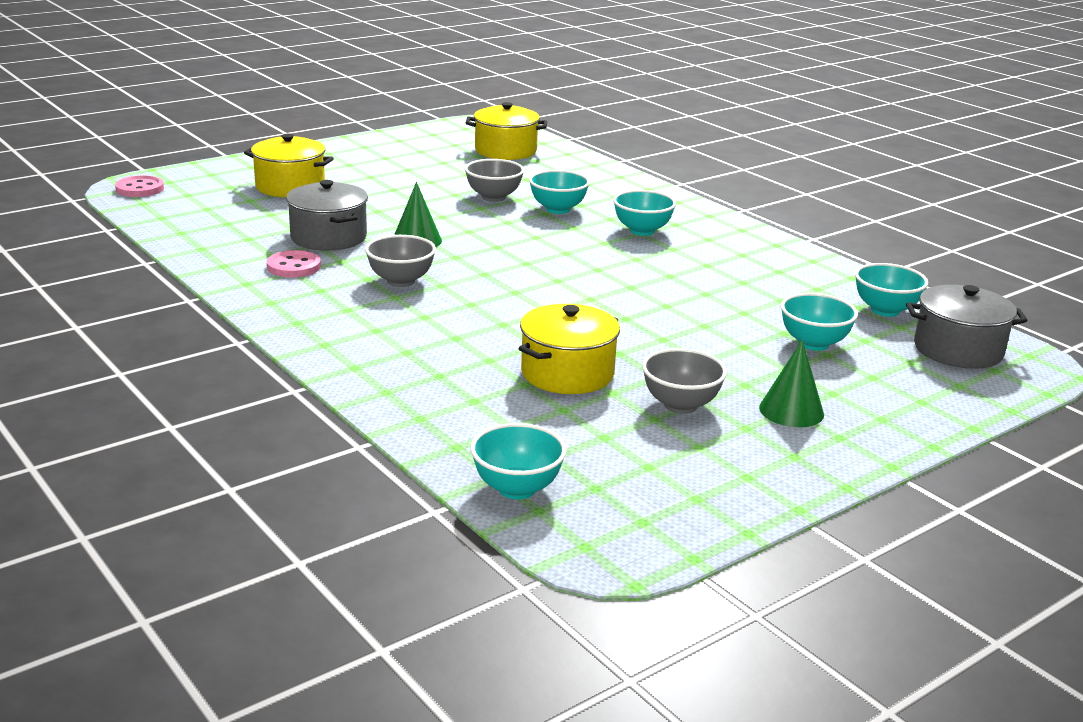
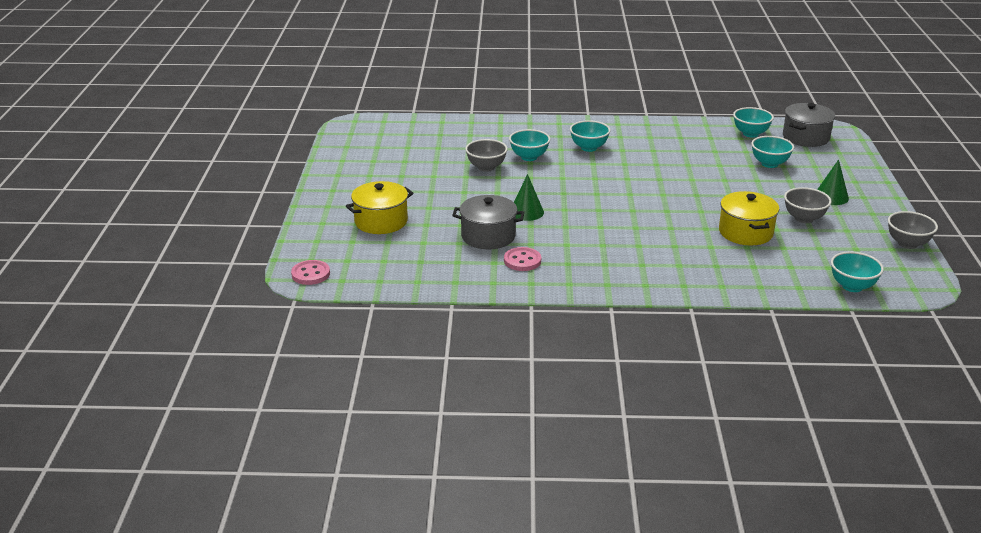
camera: 50 degrees left, 5 degrees up
grey bowl [365,235,436,287] -> grey bowl moved to [888,211,938,249]
yellow pot [466,102,547,160] -> none

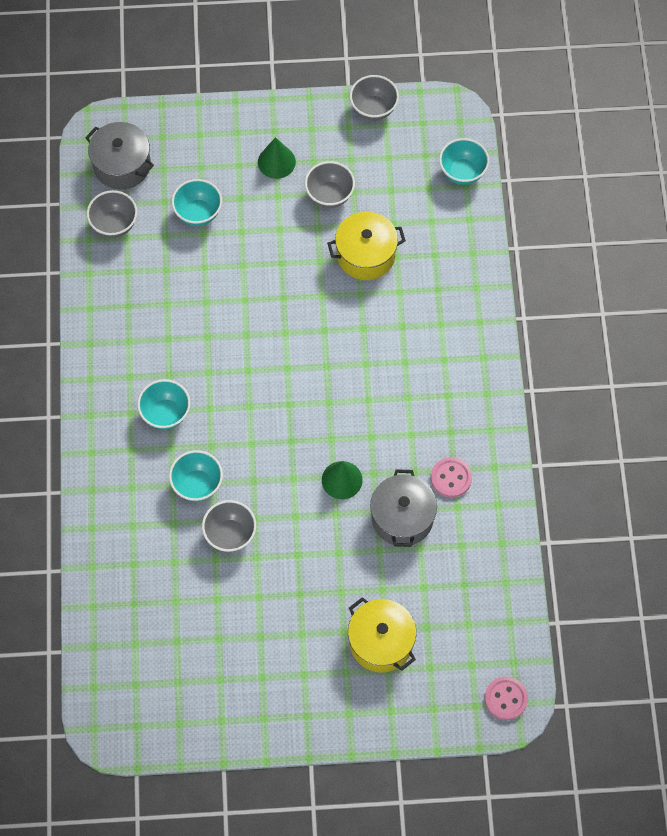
camera: 95 degrees left, 35 degrees up
turquoise bowl [733,107,774,138] -> grey bowl [87,190,137,238]

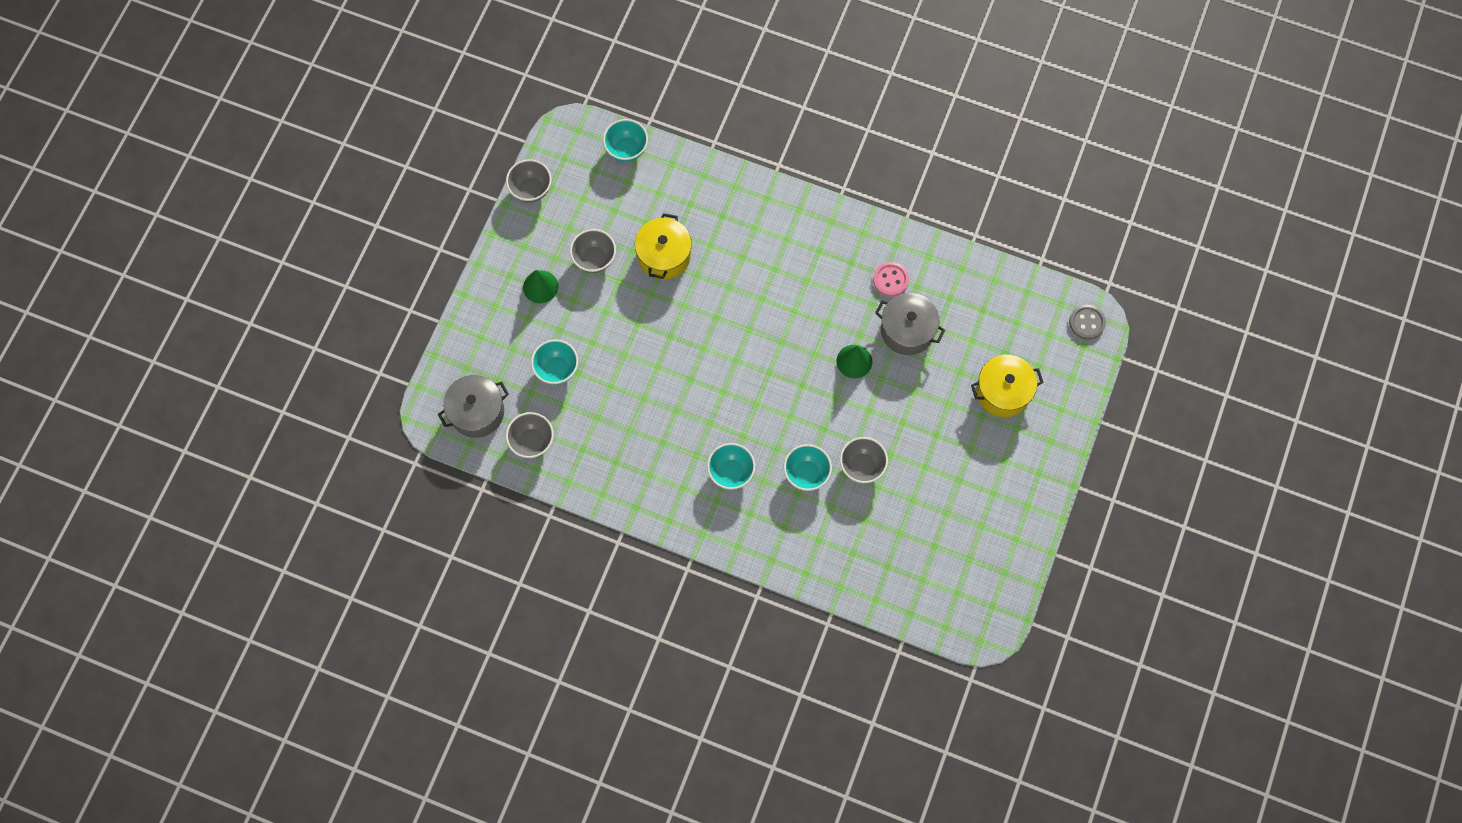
camera: 65 degrees left, 5 degrees up
pink button [484,677,528,720] -> grey button [1069,305,1106,340]

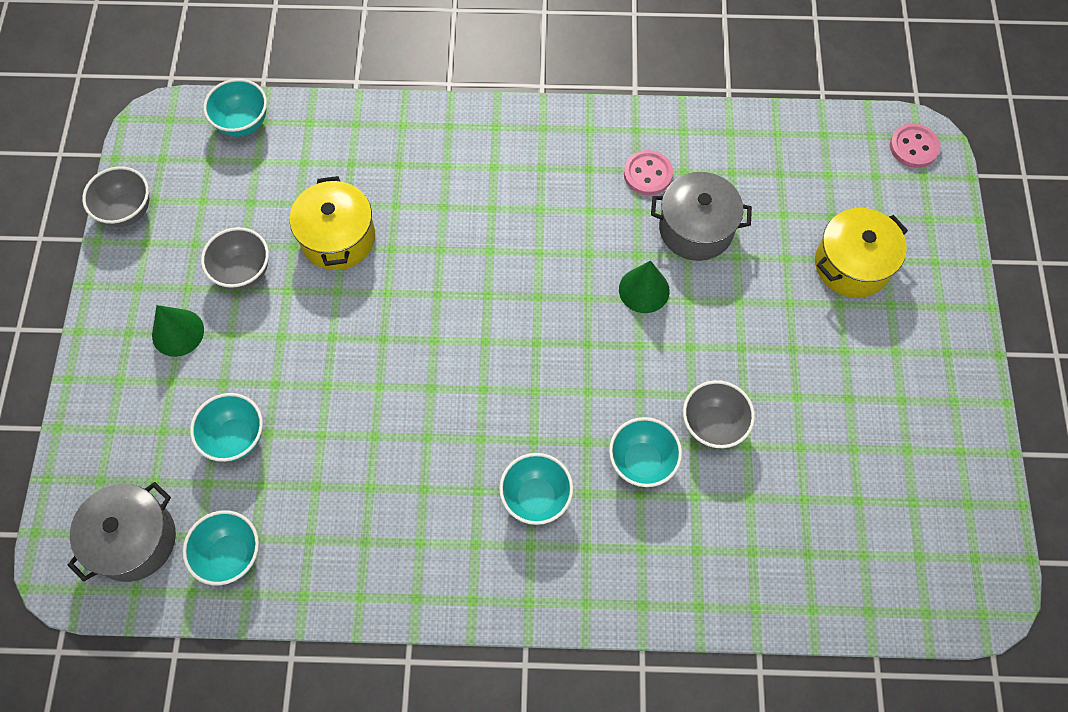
camera: 20 degrees left, 5 degrees down
grey bowl [506,412,554,458] -> turquoise bowl [183,510,259,585]
grey button [1069,305,1106,340] -> pink button [890,124,940,168]

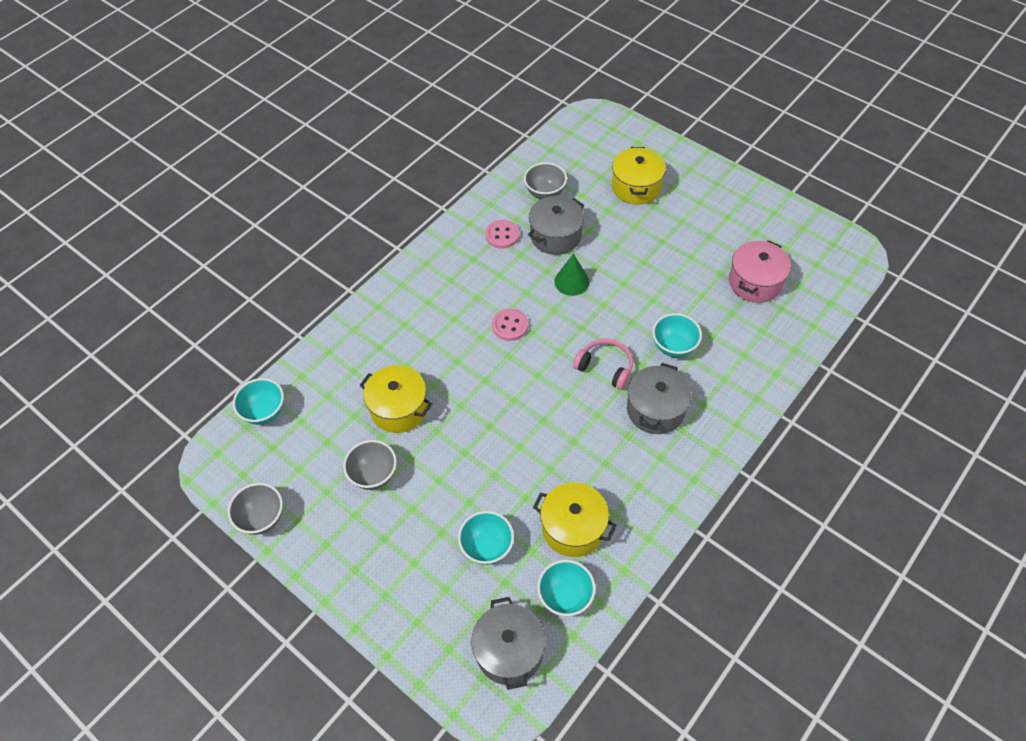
camera: 50 degrees left, 10 degrees down
green cone [152,305,204,357] -> none
turquoise bowl [499,453,573,525] -> grey pot [627,363,692,434]
grey bowl [683,380,755,449] -> grey bowl moved to [524,162,567,199]
pink button [890,124,940,168] -> pink button moved to [492,309,528,341]
none -> yellow pot [533,482,617,557]
none -> pink headphones [573,338,633,390]
none -> pink pot [729,240,791,303]

